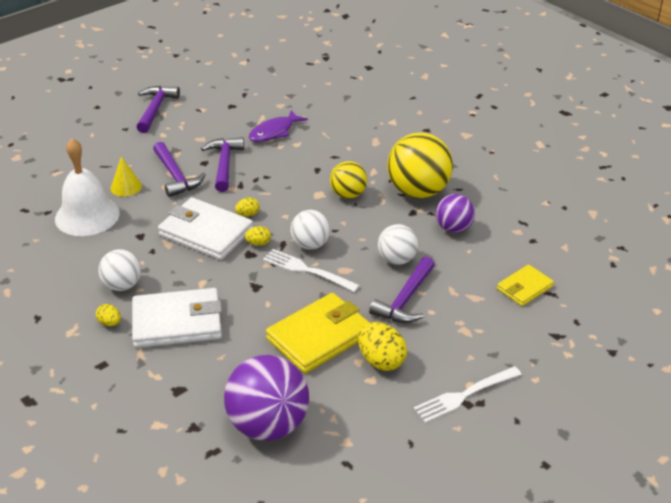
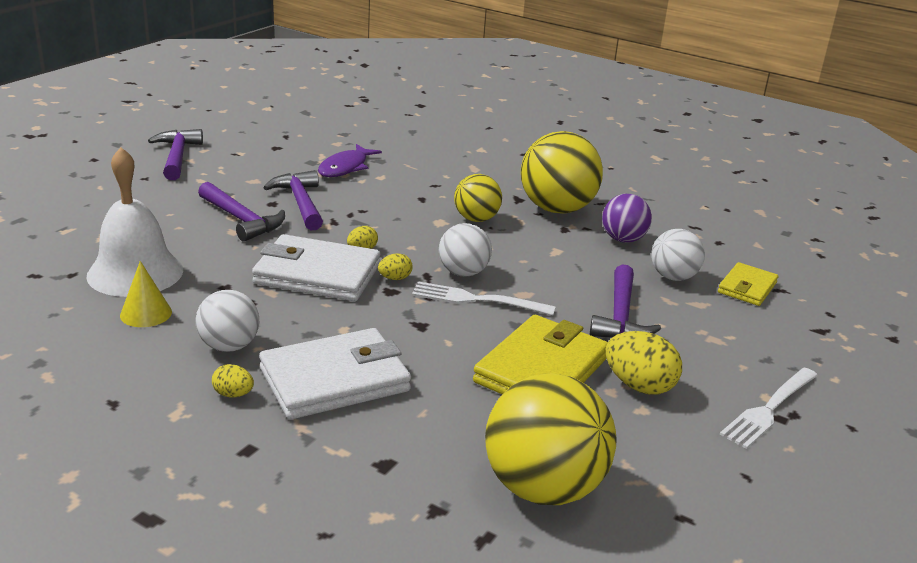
camera: 20 degrees left, 10 degrees down
yellow cone [111,156,142,197] -> yellow cone moved to [120,261,172,327]
purple ball [224,355,309,441] -> yellow ball [485,373,617,505]
white ball [378,224,418,265] -> white ball moved to [651,229,705,281]

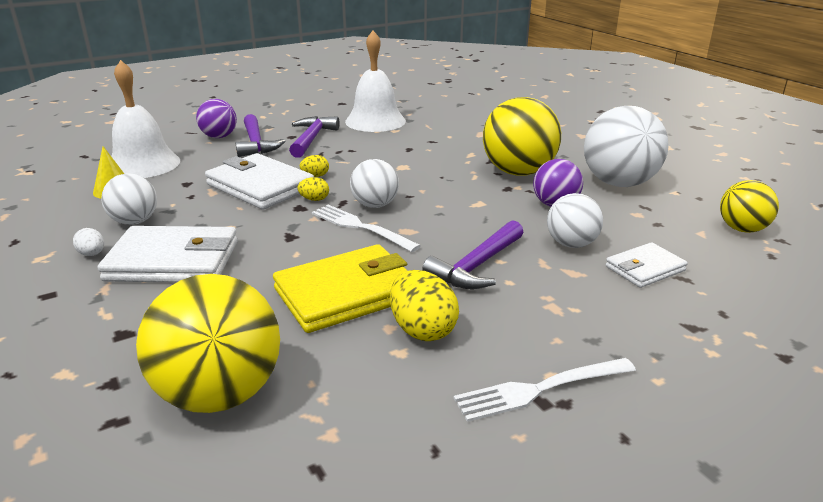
camera: 30 degrees right, 0 degrees up
purple hammer [148,129,203,180] -> none
yellow egg [212,364,254,397] -> white egg [73,228,104,256]
purple fish [318,144,382,177] -> white bell [345,31,406,132]
yellow ball [454,174,502,222] -> yellow ball moved to [720,180,779,233]
yellow wallet [718,262,779,306] -> white wallet [606,242,688,288]
none -> purple ball [196,99,237,138]
none -> white ball [584,106,669,187]

